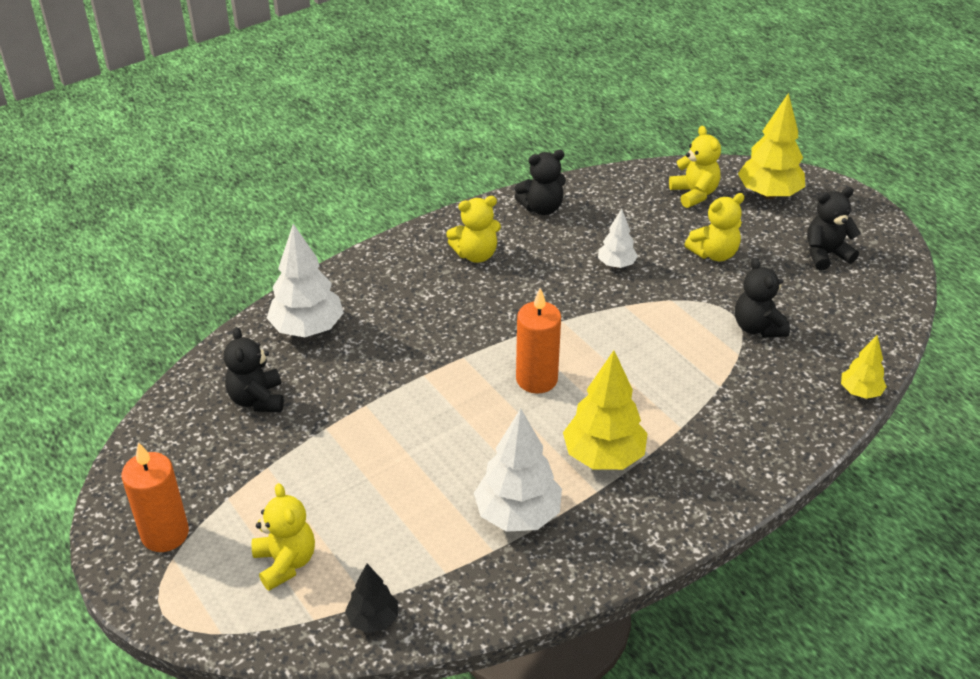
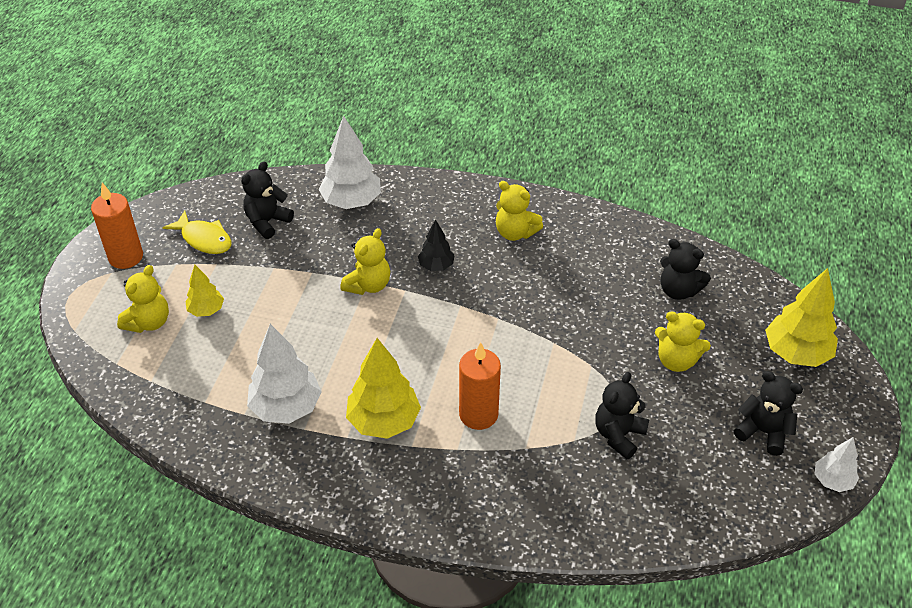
camera: 50 degrees right, 5 degrees up
black tree [345,564,398,633] -> black tree moved to [418,219,454,271]
black teddy bear [514,150,566,215] -> black teddy bear moved to [660,239,711,300]
orange candle [516,288,561,394] -> orange candle moved to [459,342,501,430]
white tree [598,209,638,268] -> white tree moved to [815,437,859,492]
yellow teddy bear [669,126,721,208] -> yellow teddy bear moved to [341,228,390,295]
yellow tree [841,335,887,399] -> yellow tree moved to [185,265,224,317]
none -> yellow fish [162,210,232,254]

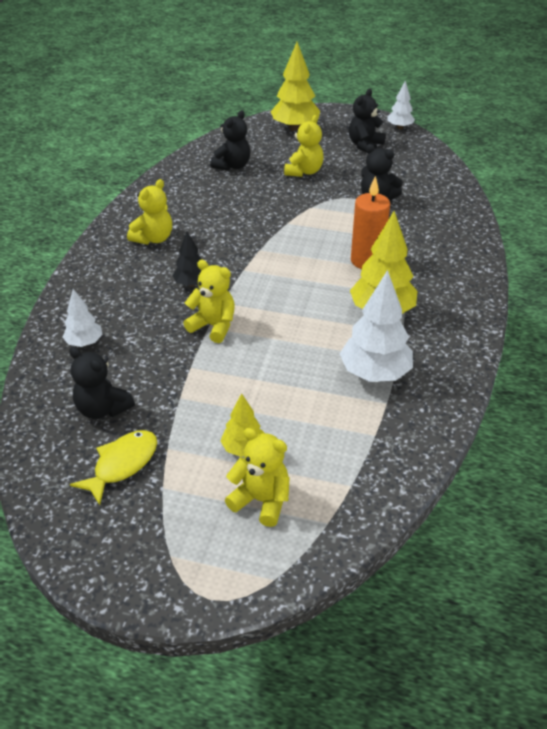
camera: 90 degrees left, 5 degrees down
orange candle [91,183,143,269] -> none
white tree [318,115,381,209] -> white tree [63,289,103,347], size x0.56

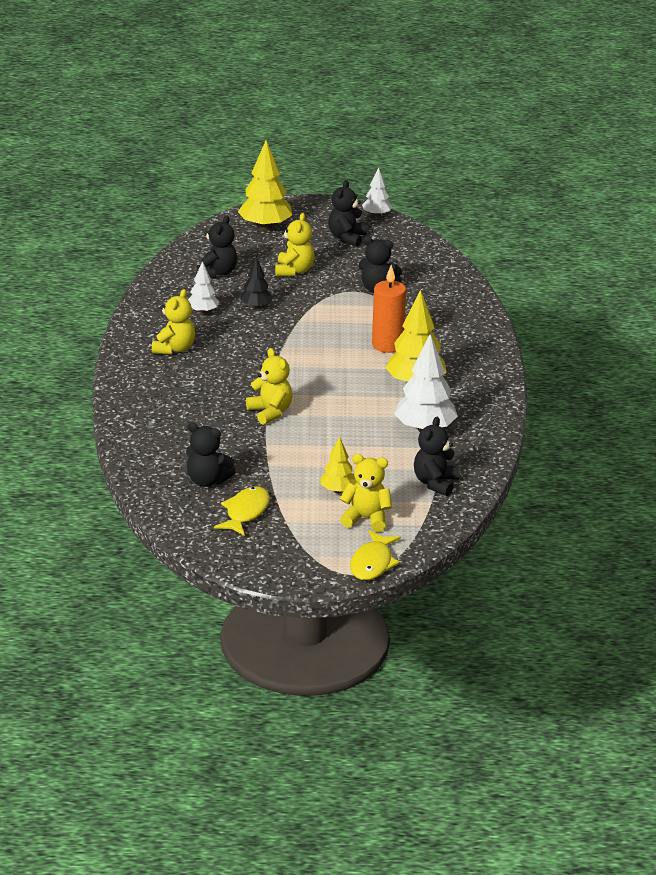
camera: 15 degrees left, 10 degrees down
white tree [63,289,103,347] -> white tree moved to [188,261,219,314]
black tree [172,231,202,287] -> black tree moved to [240,256,272,309]
yellow teddy bear [183,260,235,343] -> yellow teddy bear turned 45 degrees clockwise [246,348,292,425]
none -> yellow fish [350,530,401,580]
none -> black teddy bear [414,417,460,496]

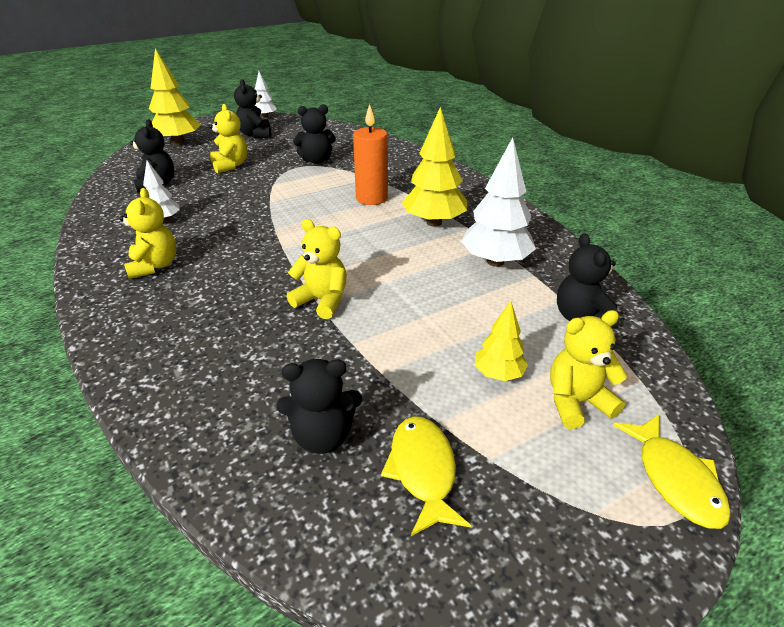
camera: 30 degrees left, 5 degrees up
black tree [240,256,272,309] -> none

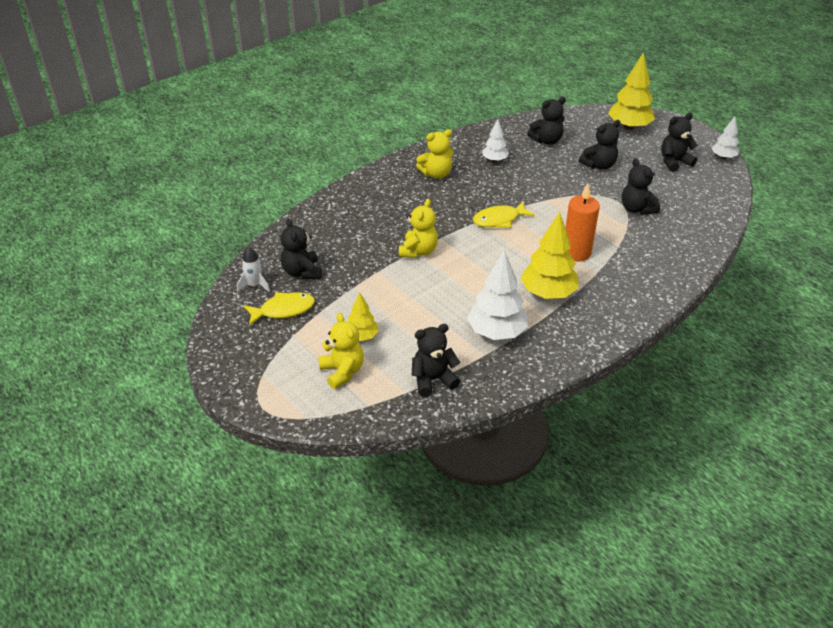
camera: 80 degrees right, 5 degrees up
yellow teddy bear [209,104,247,173] -> black teddy bear [579,120,620,170]
yellow fish [613,414,731,529] -> yellow fish moved to [473,201,535,228]
none -> white rocket [237,247,270,292]

